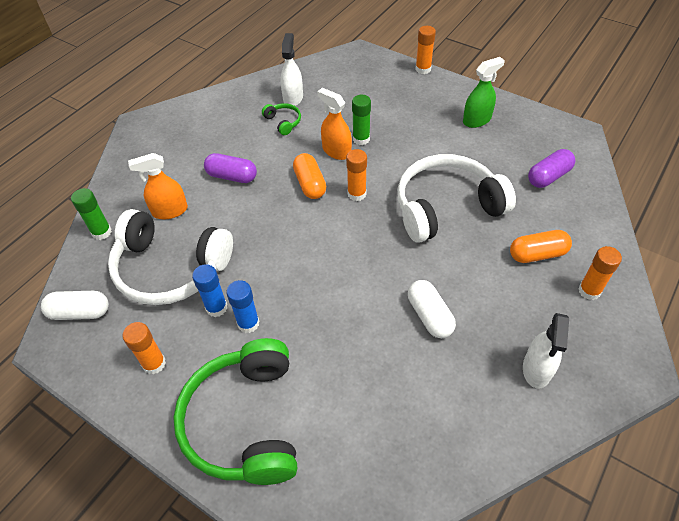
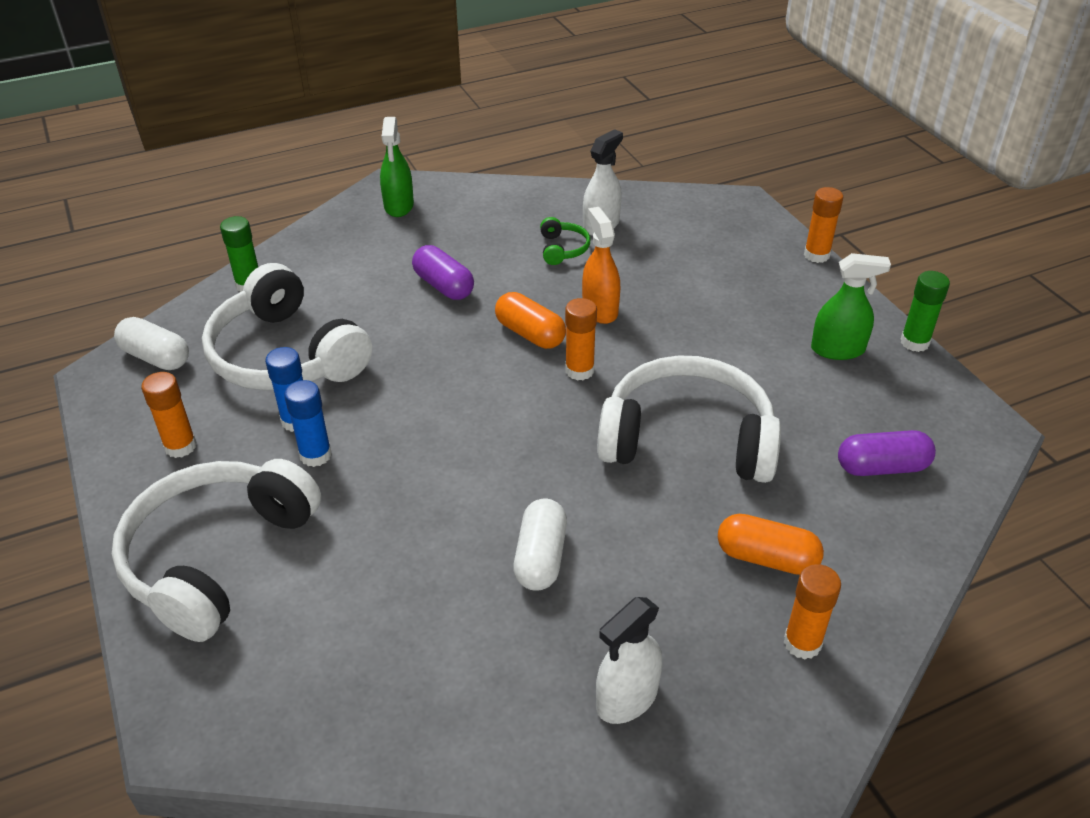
camera: 30 degrees right, 10 degrees down
orange spray bottle [128,153,188,219] -> none
green headphones [173,338,297,485] -> white headphones [112,459,321,642]
orange capsule [293,153,326,199] -> orange capsule turned 60 degrees counterclockwise [495,292,566,349]
green glue stick [352,95,371,145] -> green glue stick moved to [900,271,950,352]
none -> green spray bottle [380,117,414,217]

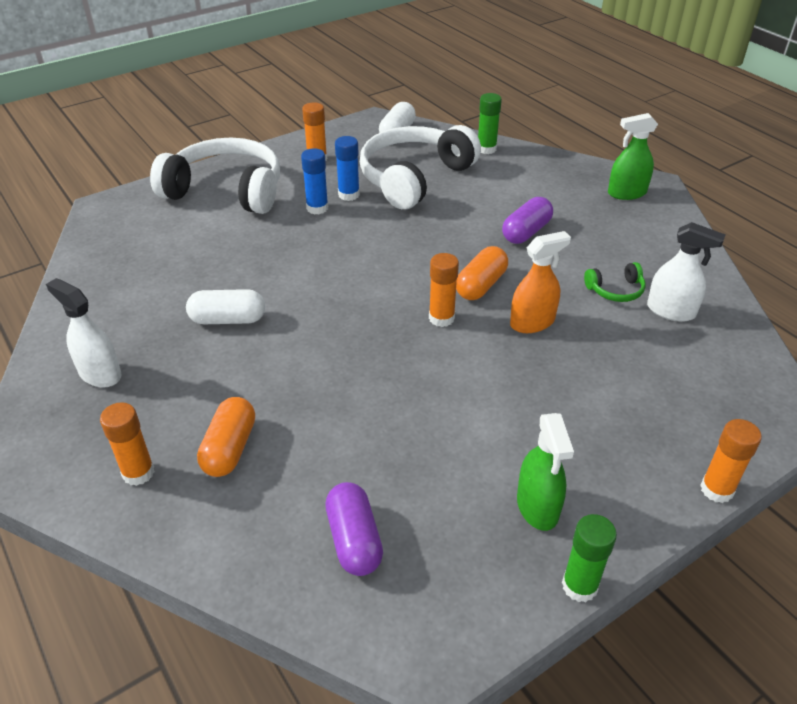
camera: 80 degrees right, 0 degrees up
white headphones [597,355,781,483] -> none

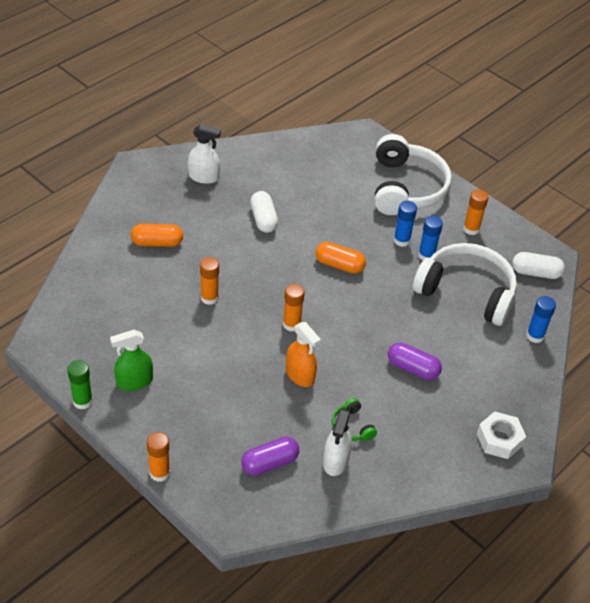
camera: 75 degrees right, 5 degrees up
white spray bottle [46,278,122,388] -> white spray bottle turned 75 degrees clockwise [188,124,221,184]
orange glue stick [100,402,155,486] -> orange glue stick moved to [200,257,219,305]
purple capsule [325,482,383,576] -> purple capsule moved to [241,437,299,476]
orange capsule [456,246,508,300] -> orange capsule moved to [315,242,366,274]
green glue stick [478,93,502,154] -> blue glue stick [526,296,556,343]
green spray bottle [608,113,658,200] -> white nut [477,411,526,459]

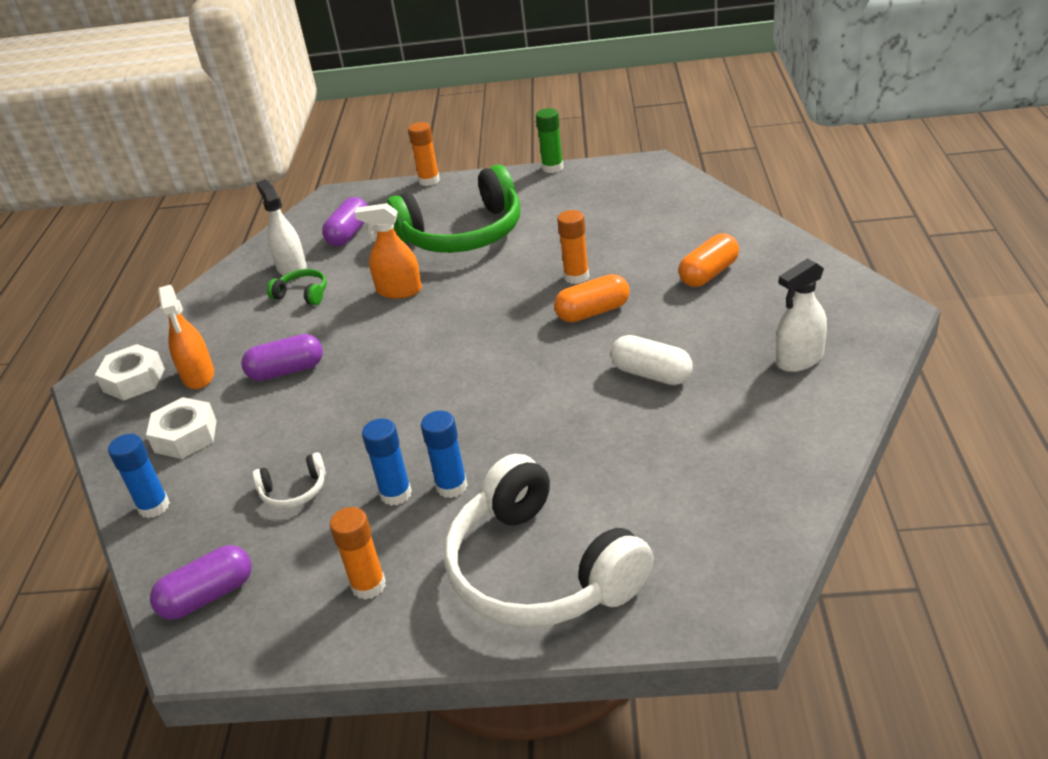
camera: 145 degrees right, 10 degrees down
green spray bottle [110,330,153,391] -> none
orange glue stick [283,284,305,332] -> none
orange capsule [315,242,366,274] -> orange capsule moved to [554,274,629,322]
white headphones [413,243,517,326] -> white headphones [253,452,326,509], size x0.41
white capsule [512,252,565,279] -> purple capsule [150,545,251,620]
none -> white nut [146,397,217,459]
none -> orange spray bottle [158,284,214,389]
none -> green headphones [387,165,520,253]

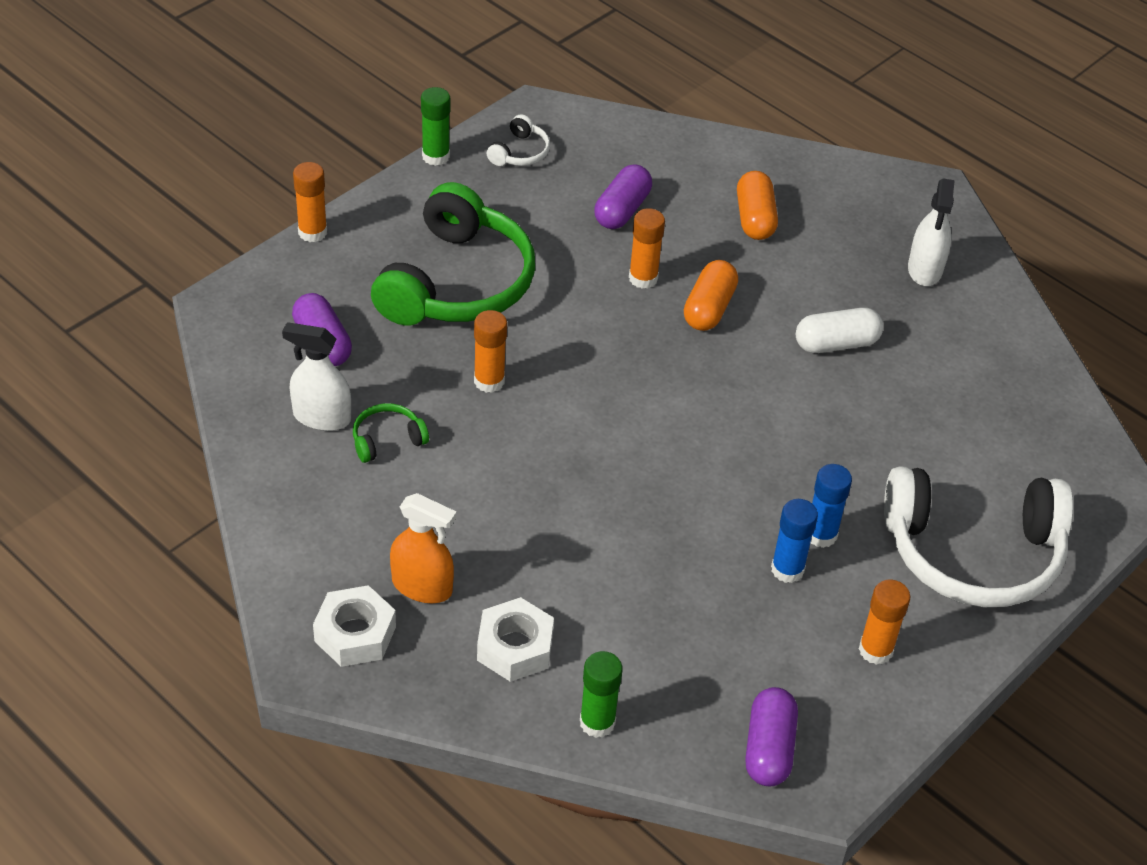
camera: 55 degrees left, 10 degrees up
blue glue stick [108,434,170,518] -> green glue stick [580,651,623,738]
purple capsule [241,334,323,381] -> purple capsule moved to [594,164,652,229]
white headphones [253,452,326,509] -> white headphones moved to [487,114,550,166]
orange spray bottle [355,203,422,299] -> orange glue stick [474,310,507,393]

